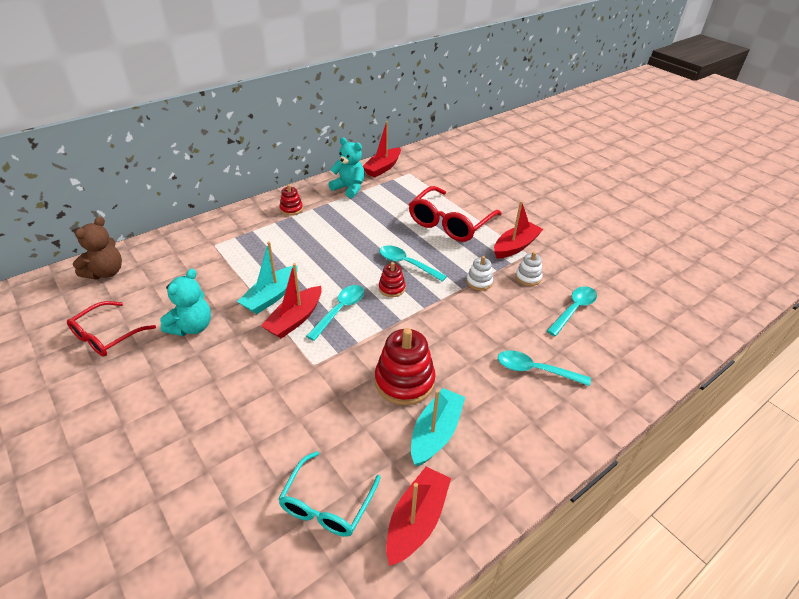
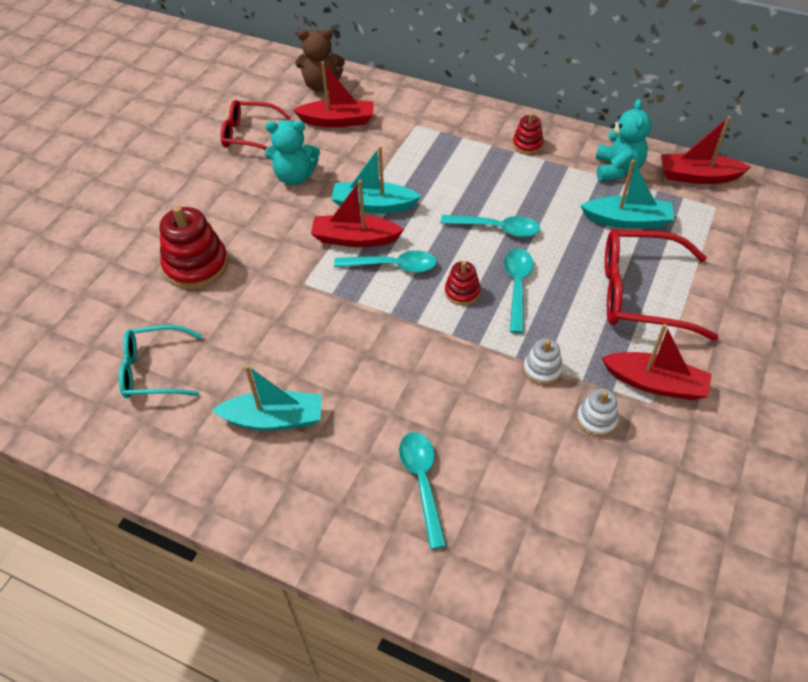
camera: 65 degrees right, 10 degrees up
red stacking toy [375,328,436,405] -> red stacking toy moved to [159,205,228,289]
red boat [386,467,451,566] -> red boat moved to [293,61,374,127]
turquoise spoon [547,286,597,336] -> turquoise spoon moved to [440,215,540,237]
none -> turquoise boat [580,160,674,229]

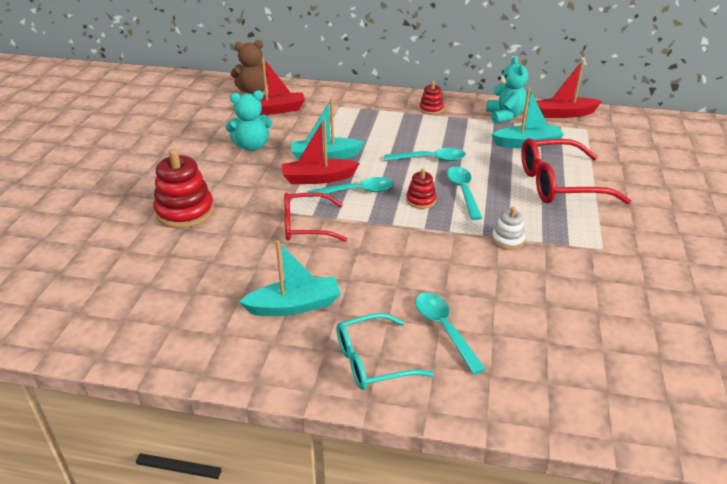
camera: 15 degrees left, 15 degrees down
turquoise glasses [119,325,202,398] -> turquoise glasses moved to [337,313,434,390]
red glasses [221,100,292,150] -> red glasses moved to [284,192,347,242]
white stacking toy [577,388,619,437] -> none
red boat [601,324,712,400] -> none

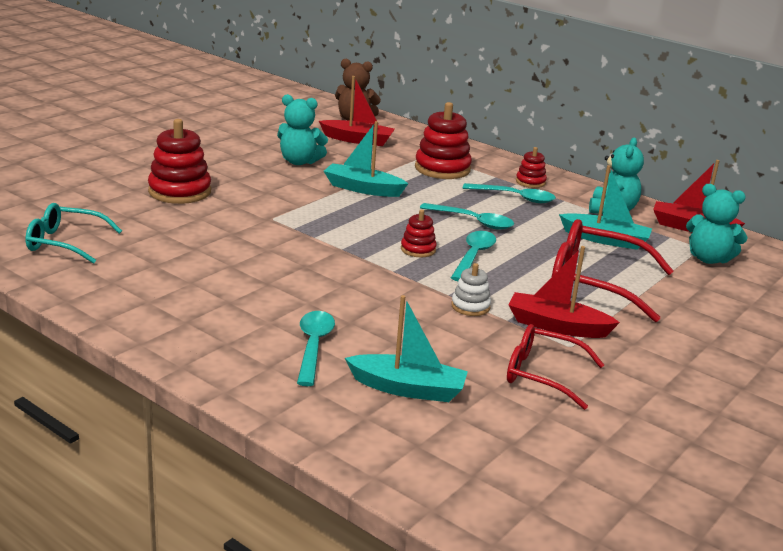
camera: 25 degrees right, 10 degrees down
turquoise boat [239,240,341,316] -> turquoise boat moved to [345,295,468,402]
red boat [282,119,360,184] -> red boat moved to [509,246,620,338]
red glasses [284,192,347,242] -> red glasses moved to [507,324,604,410]
turquoise spoon [307,177,394,198] -> turquoise spoon moved to [463,183,556,203]
turquoise glasses [337,313,434,390] -> turquoise glasses moved to [25,203,122,264]
none -> red stacking toy [415,102,472,179]
none -> turquoise teddy bear [686,184,748,264]

